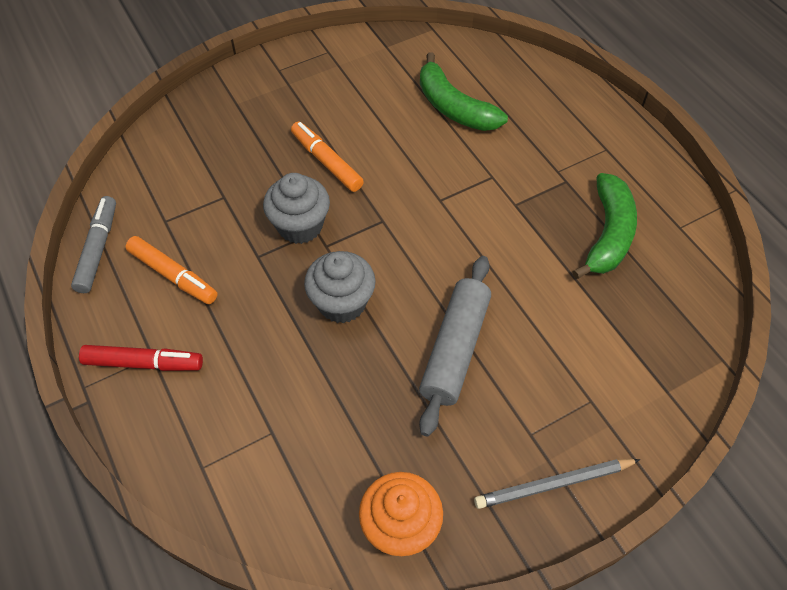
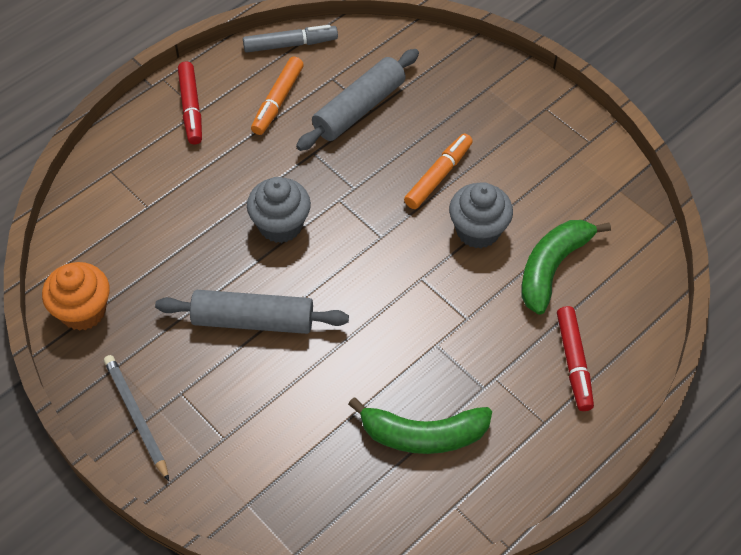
camera: 75 degrees right, 0 degrees up
grey cupcake [263,173,330,244] -> grey cupcake moved to [449,182,513,248]
none -> grey rolling pin [296,49,419,151]
none -> red marker [557,306,594,411]

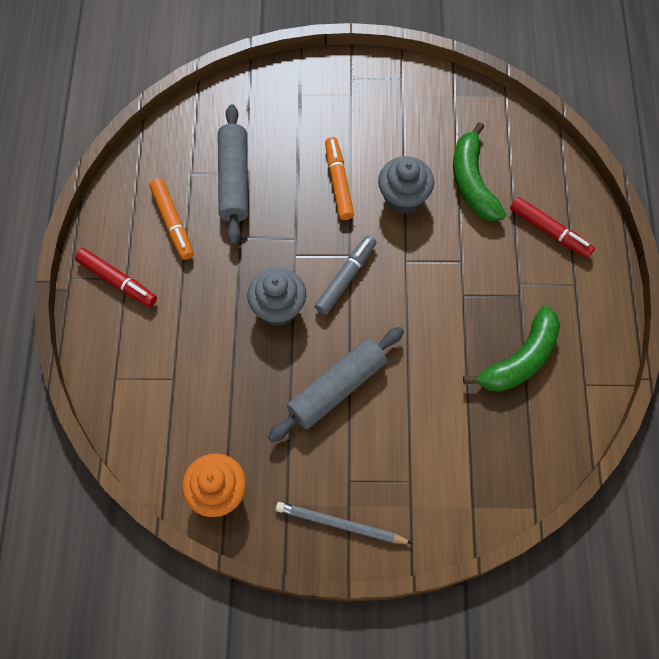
camera: 45 degrees left, 10 degrees up
grey marker [243,25,338,52] -> grey marker moved to [314,235,377,315]

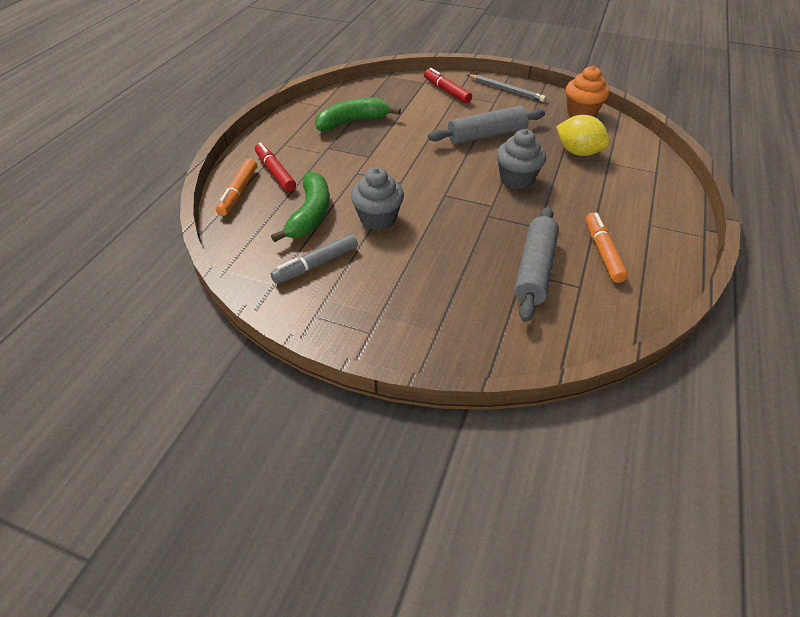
camera: 160 degrees left, 20 degrees down
red marker [75,248,157,307] -> red marker moved to [424,68,472,103]
grey marker [314,235,377,315] -> grey marker moved to [270,234,358,284]
orange marker [325,137,354,220] -> orange marker moved to [216,158,257,216]
none -> yellow lemon [556,115,610,156]

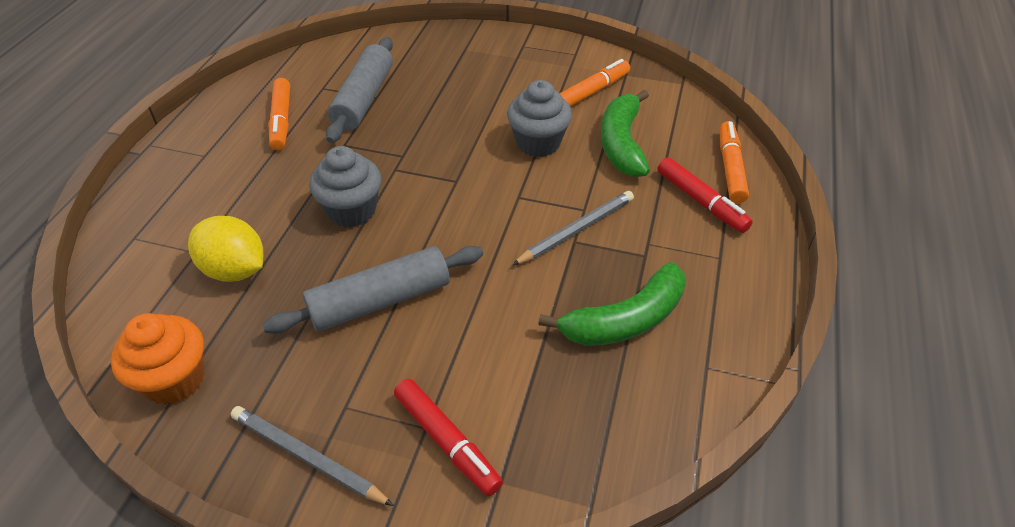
camera: 175 degrees right, 0 degrees up
grey marker [270,234,358,284] -> orange marker [560,59,630,107]
none -> grey pencil [512,191,634,265]

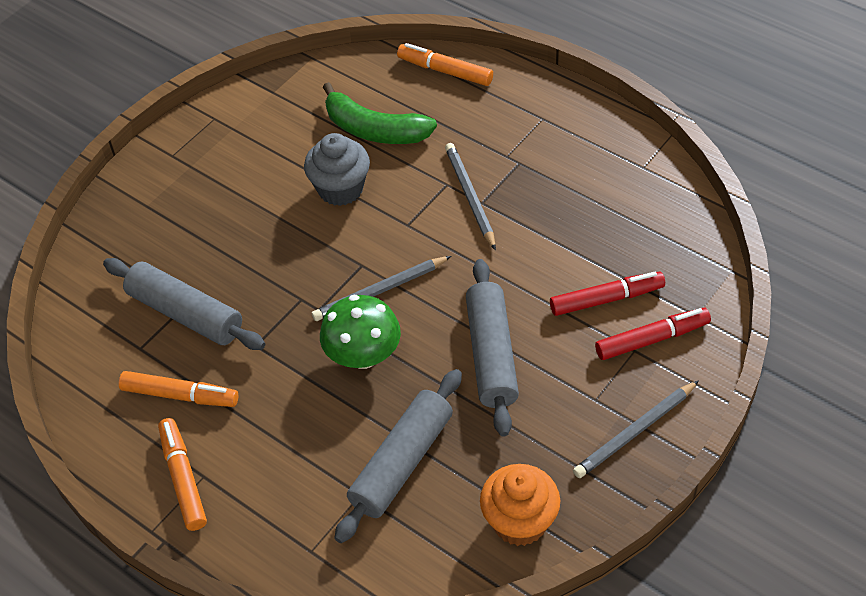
camera: 65 degrees left, 5 degrees up
yellow lemon [188,216,263,282] -> grey rolling pin [334,369,462,543]
grey cupcake [309,146,382,228] -> green mushroom [320,295,401,369]
green banana [538,262,685,346] -> none
orange marker [560,59,630,107] -> orange marker moved to [158,418,207,531]
red marker [657,157,753,233] -> red marker moved to [550,271,665,316]
none -> grey pencil [312,256,451,321]

